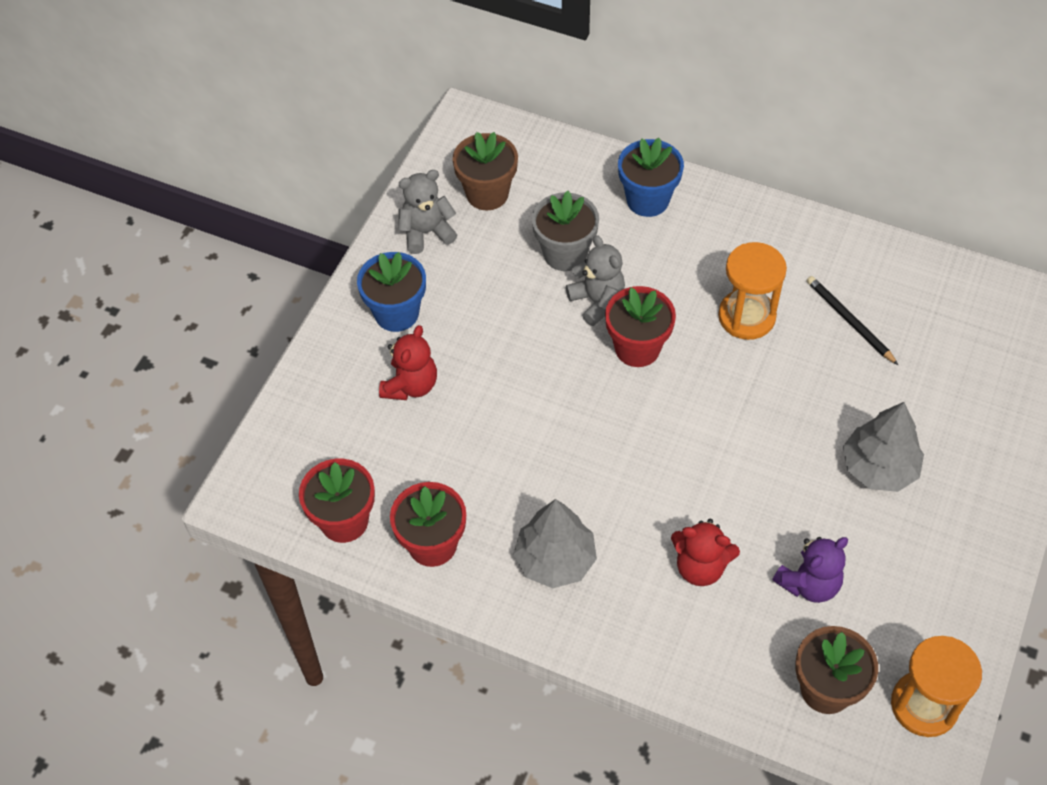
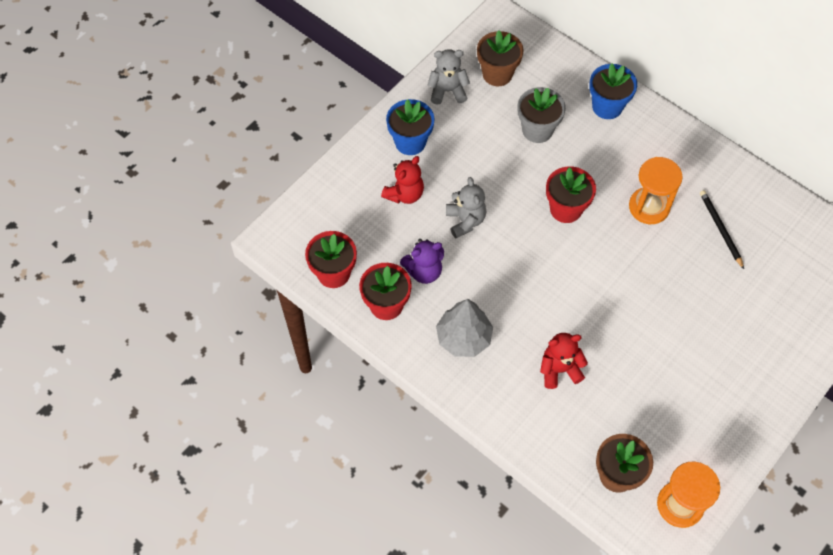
camera: 15 degrees right, 5 degrees up
grey teddy bear [566,235,625,326] -> grey teddy bear moved to [446,177,486,238]
red teddy bear [671,519,740,586] -> red teddy bear turned 135 degrees clockwise [540,333,588,389]
purple teddy bear [772,537,848,603] -> purple teddy bear moved to [400,239,444,284]
grey tree [843,402,924,492] -> none

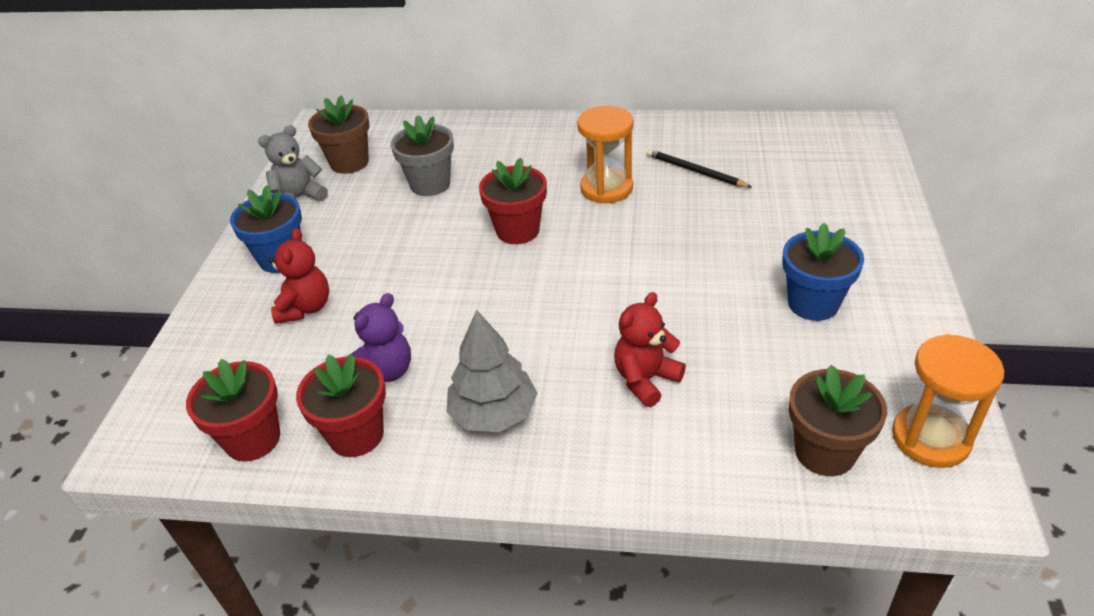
camera: 30 degrees left, 20 degrees down
grey teddy bear [446,177,486,238] -> none
blue flower pot [589,63,637,119] -> blue flower pot moved to [782,223,864,321]

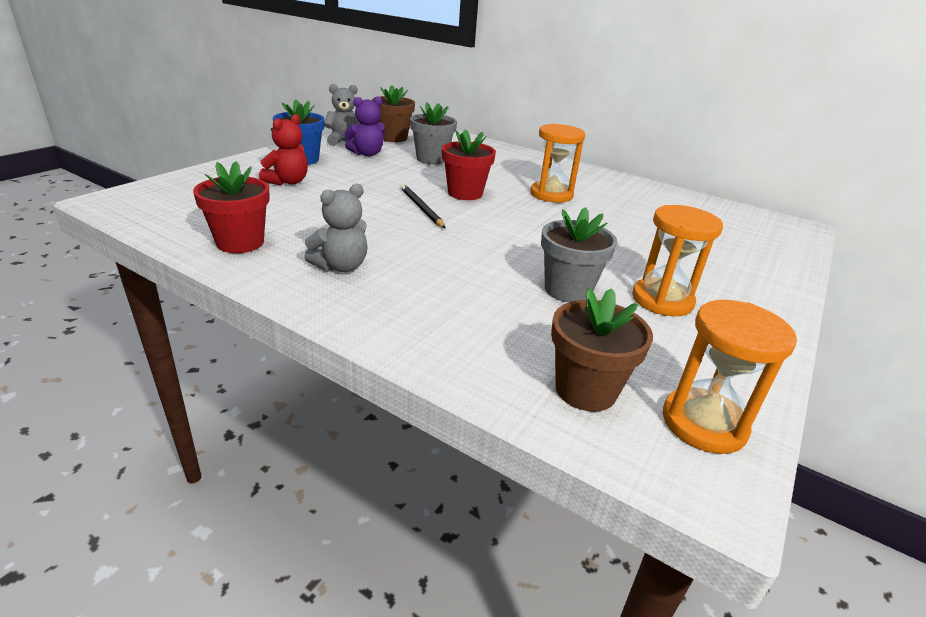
camera: 20 degrees right, 10 degrees down
red flower pot [186,358,280,462] -> none
purple teddy bear [348,293,411,382] -> purple teddy bear moved to [344,96,385,156]
grey tree [447,310,538,432] -> grey teddy bear [304,184,368,272]
red teddy bear [614,292,686,407] -> none
black pencil [647,149,753,188] -> black pencil moved to [400,184,446,228]
blue flower pot [782,223,864,321] -> orange hourglass [632,205,723,316]
none -> grey flower pot [541,207,618,302]

